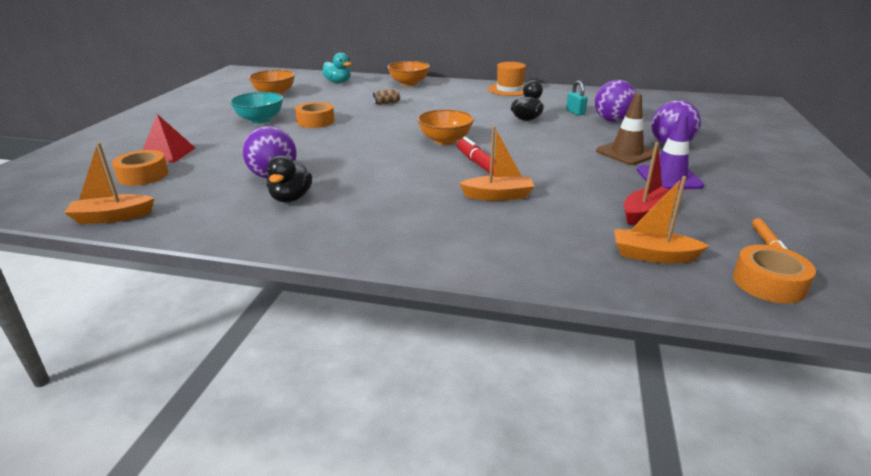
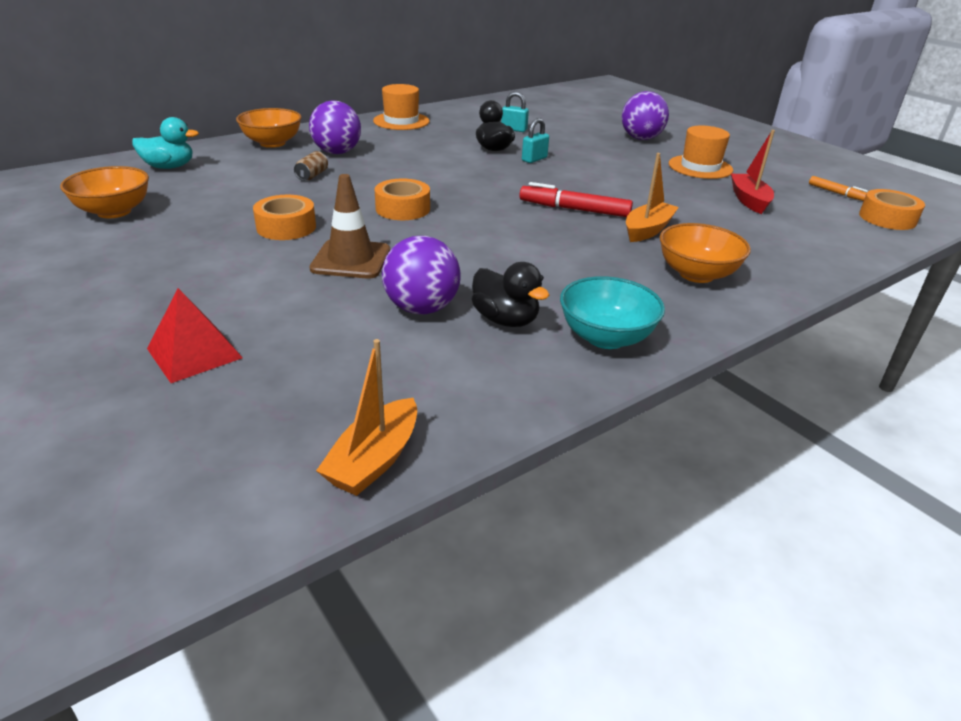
camera: 50 degrees left, 5 degrees up
orange tape [112,150,169,186] -> orange tape moved to [375,179,430,220]
turquoise bowl [230,92,283,123] -> turquoise bowl moved to [560,276,665,349]
orange bowl [417,109,474,145] -> orange bowl moved to [660,223,751,283]
purple ball [595,80,637,122] -> purple ball moved to [309,100,361,154]
brown traffic cone [596,94,654,165] -> brown traffic cone moved to [310,174,390,279]
orange boat [614,176,709,264] -> none
purple traffic cone [637,113,704,190] -> orange hat [669,126,733,179]
none -> turquoise padlock [522,118,549,163]

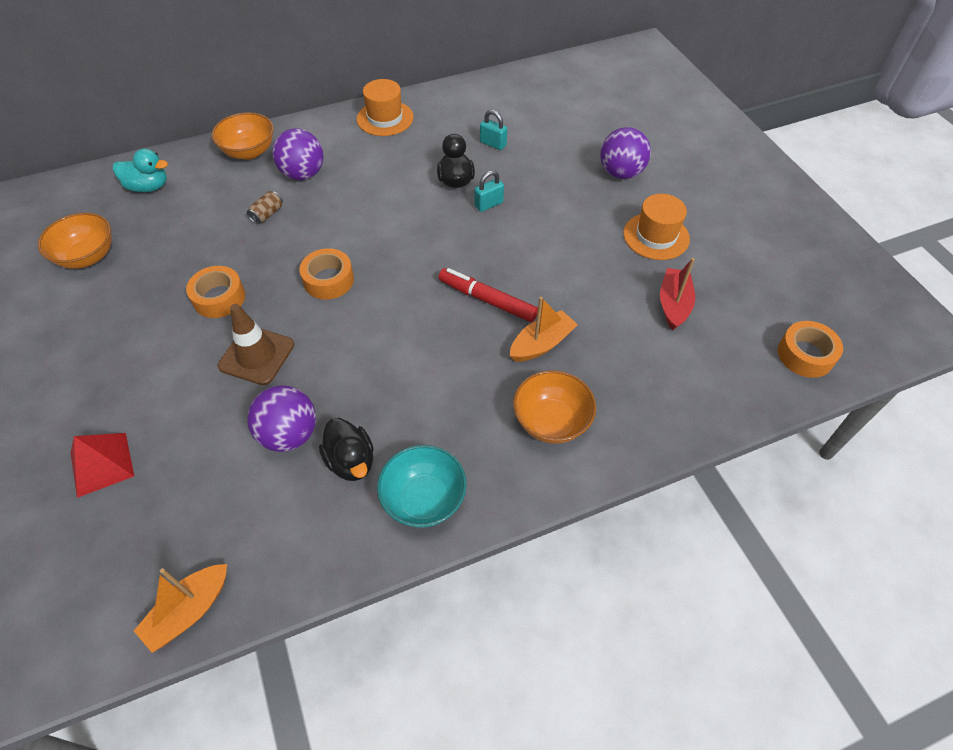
camera: 15 degrees right, 20 degrees up
orange marker [809,176,868,201] -> none

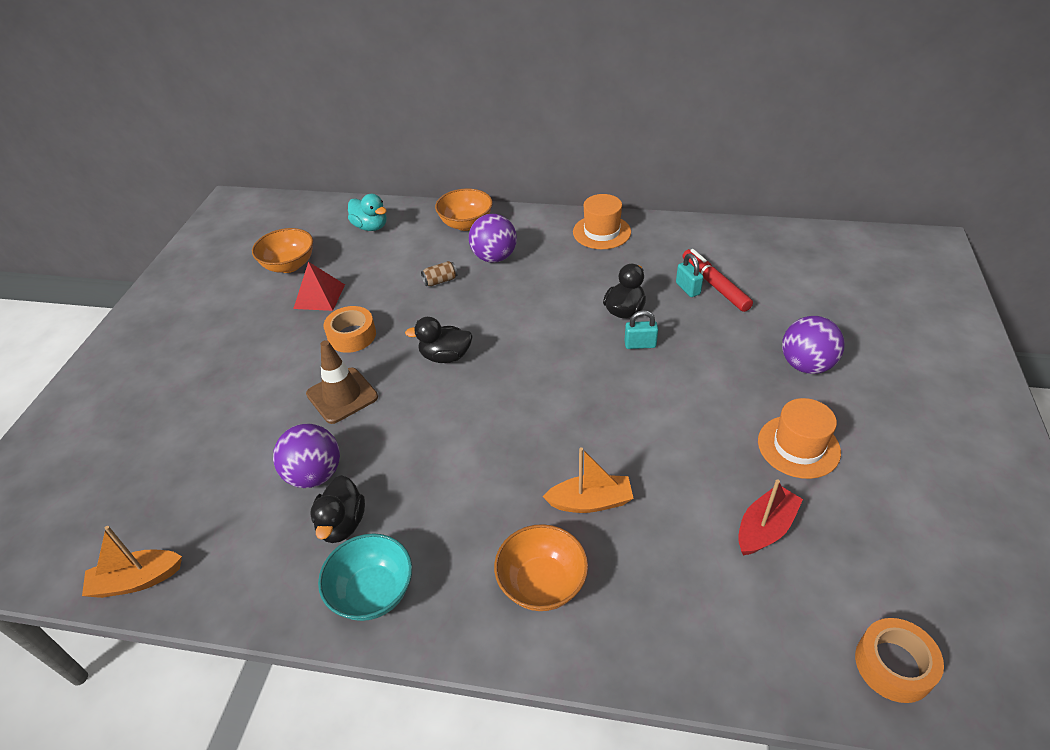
camera: 35 degrees right, 10 degrees down
red pyramid [70,433,134,498] -> red pyramid moved to [293,262,345,311]
orange tape [299,248,354,300] -> black duck [405,317,473,363]
red marker [439,268,538,322] -> red marker moved to [682,249,753,312]

